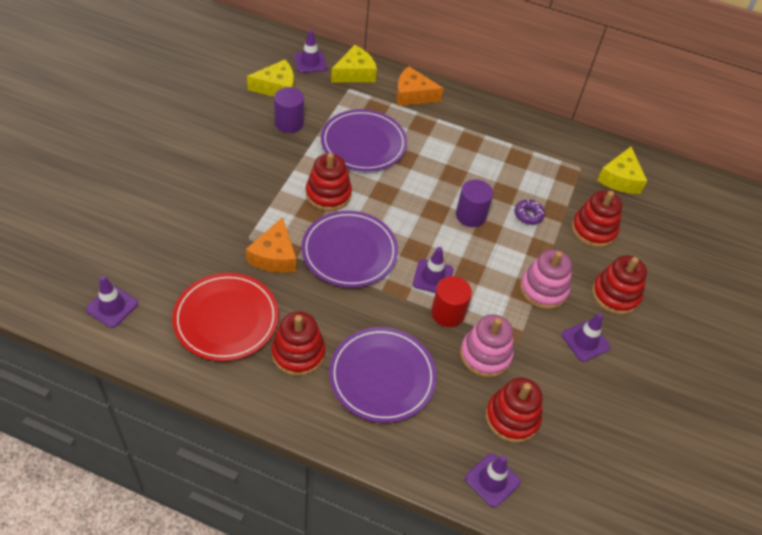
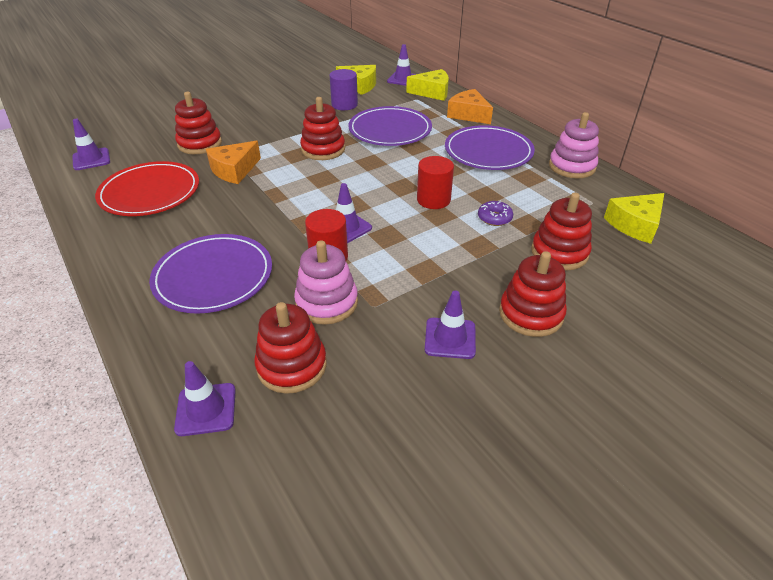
camera: 40 degrees right, 10 degrees down
red stacking toy [271,311,325,376] -> red stacking toy moved to [175,92,222,154]
purple plate [301,211,398,288] -> purple plate moved to [445,125,535,170]
purple cylinder [456,179,493,227] -> red cylinder [417,156,454,209]
pink stacking toy [520,249,572,309] -> pink stacking toy moved to [549,112,599,179]

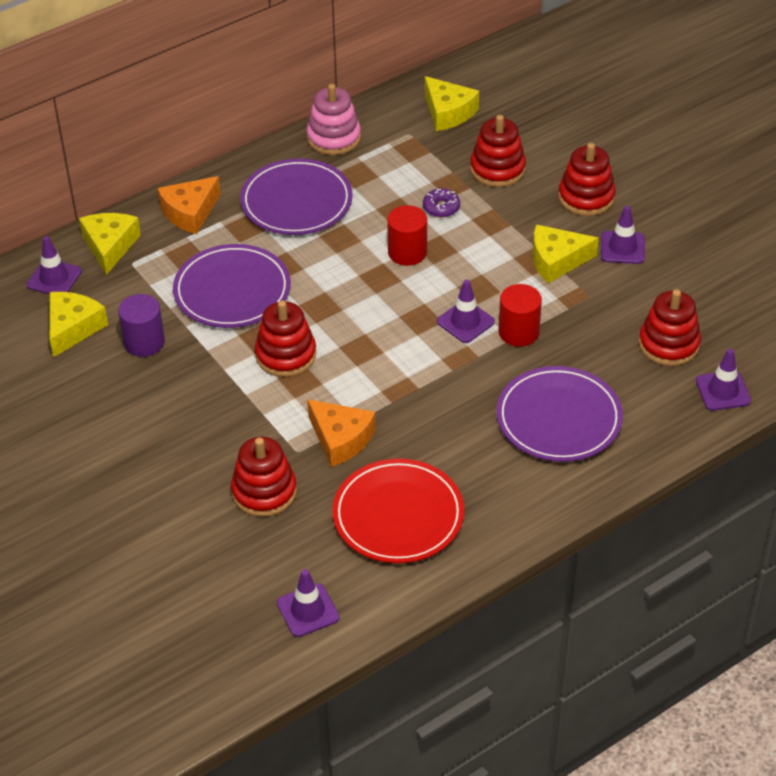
camera: 90 degrees left, 5 degrees up
pink stacking toy [294,240,358,325] -> none
none -> yellow cheese [533,225,599,283]

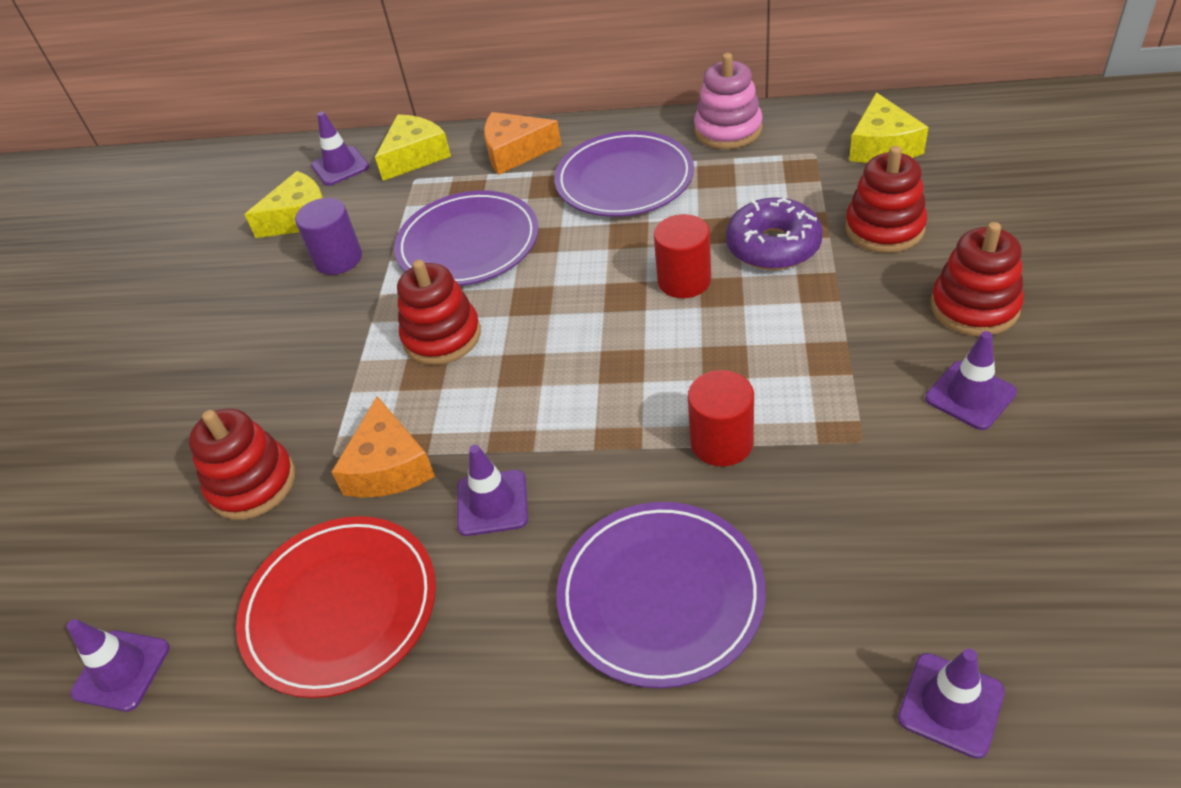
camera: 45 degrees right, 0 degrees up
purple donut [423,188,460,218] -> purple donut [726,197,823,270], size x1.83
purple traffic cone [437,280,495,343] -> purple traffic cone moved to [457,445,528,536]
yellow cheese [533,225,599,283] -> none
red stacking toy [639,289,701,366] -> none

